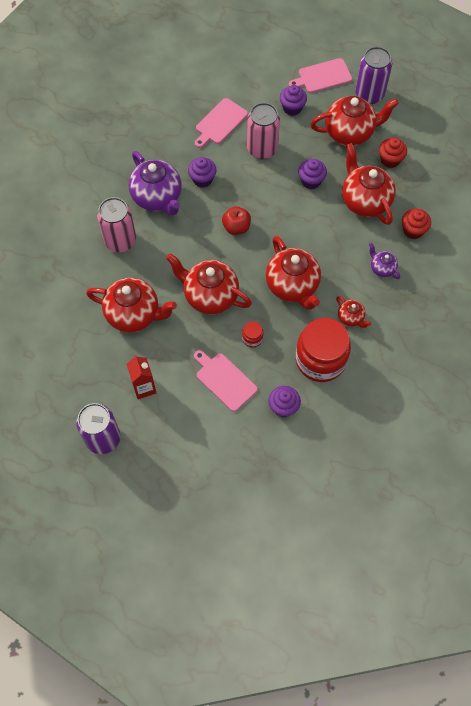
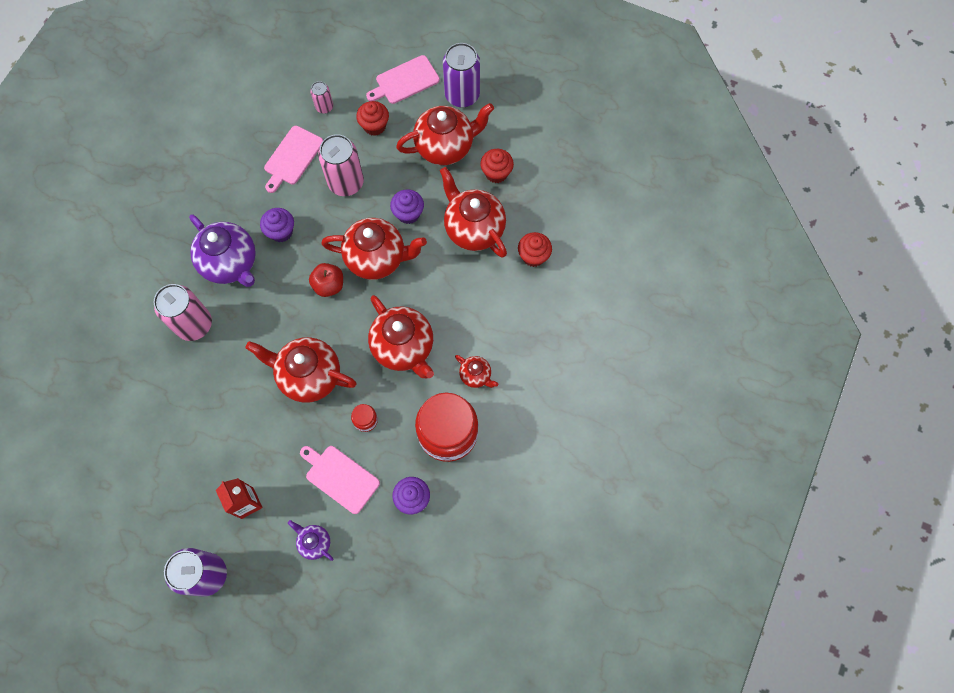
camera: 10 degrees left, 5 degrees up
red teapot [86,278,177,333] -> red teapot moved to [321,218,427,280]
purple cupcake [280,85,307,116] -> red cupcake [356,101,389,136]
purple teapot [369,242,400,279] -> purple teapot moved to [288,520,334,561]
none -> pink can [310,81,333,114]

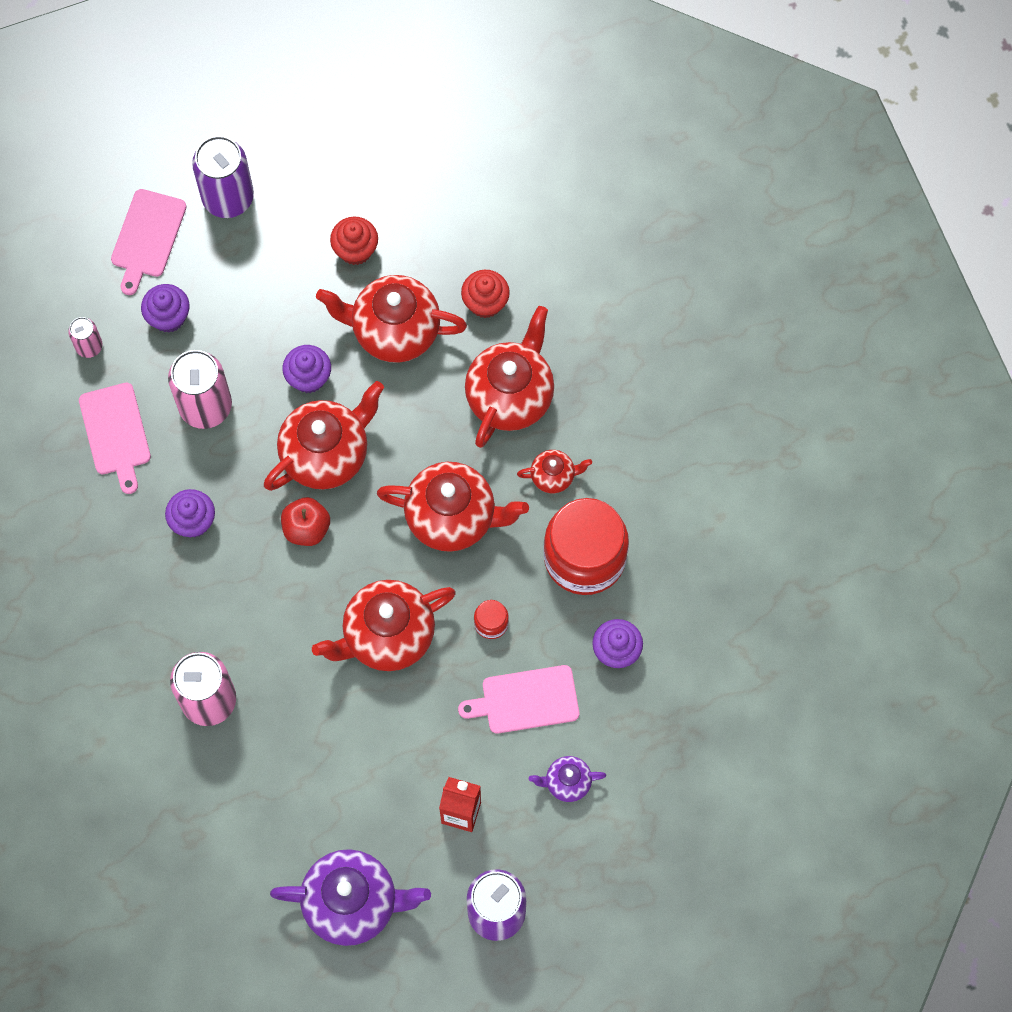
camera: 45 degrees left, 0 degrees up
purple teapot [189,214,256,287] -> purple teapot moved to [270,849,431,946]
red cupcake [356,101,389,136] -> purple cupcake [141,284,189,333]
red teapot [396,103,494,165] -> red teapot moved to [465,306,554,448]

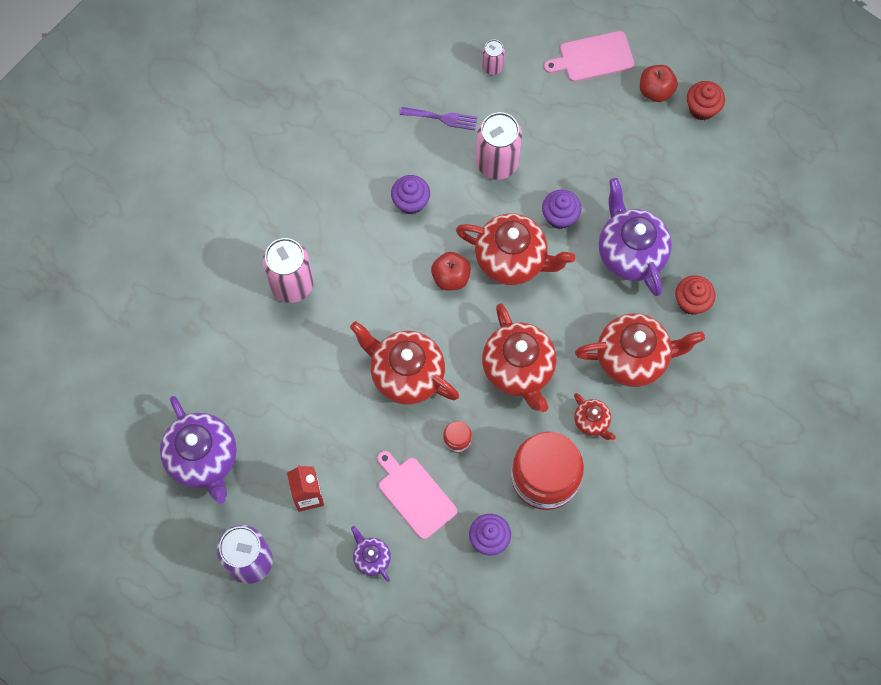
camera: 60 degrees right, 0 degrees up
pink cutting board [79,383,151,494] -> purple fork [400,107,477,130]
purple cupcake [141,284,189,333] -> none
purple can [192,136,254,218] -> red apple [640,65,678,102]
red teapot [316,275,467,363] -> purple teapot [599,178,672,296]
red cupcake [330,217,378,265] -> red cupcake moved to [687,81,725,121]

